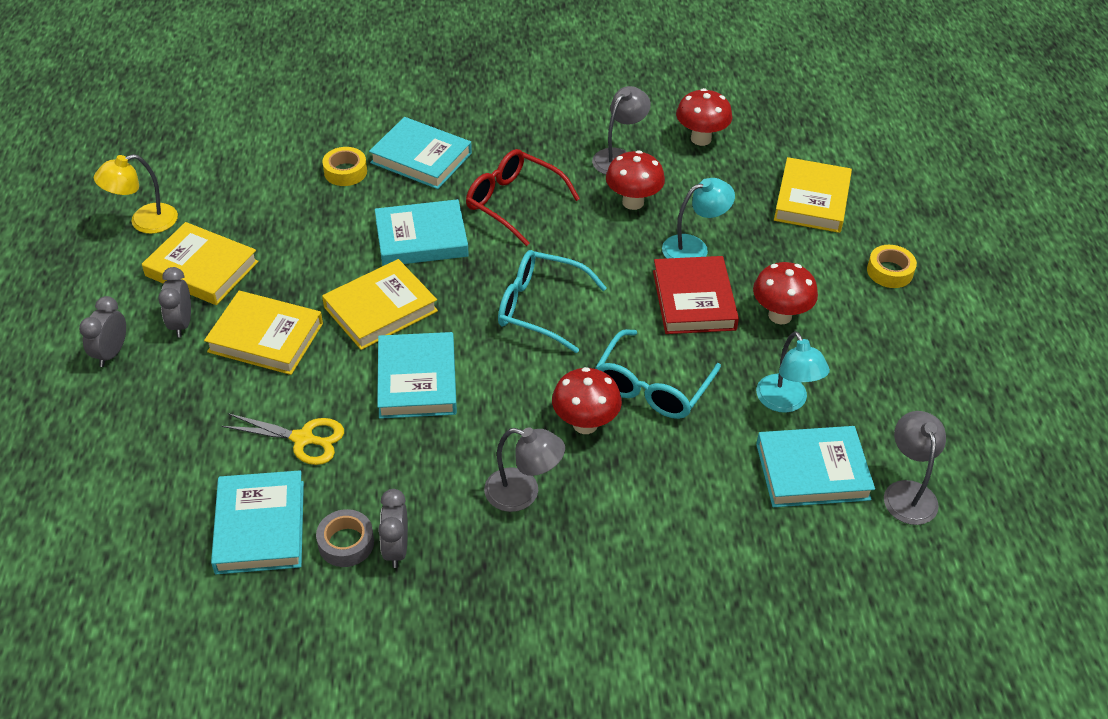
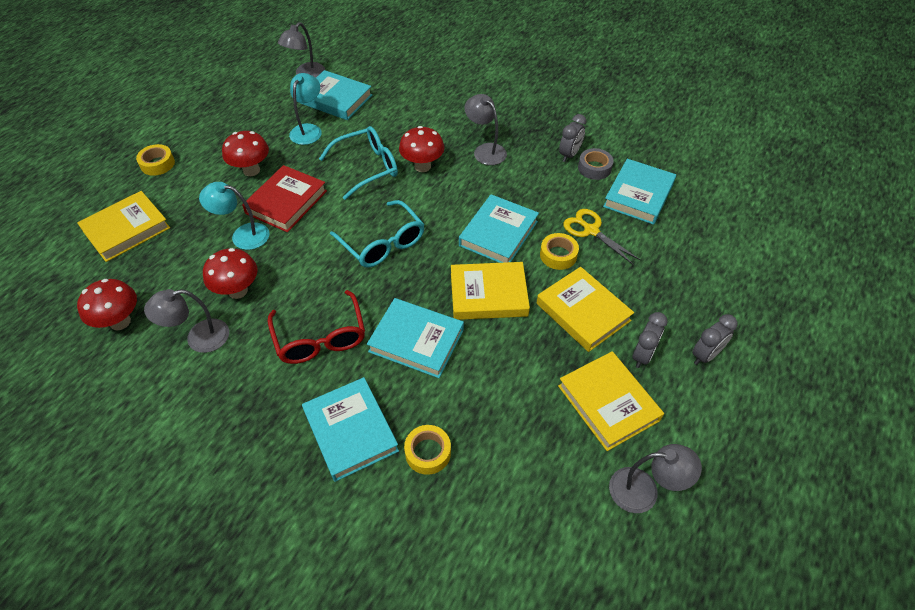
camera: 145 degrees left, 5 degrees up
yellow lamp [94,154,178,234] -> grey lamp [609,444,702,513]
none -> yellow tape [540,233,579,270]

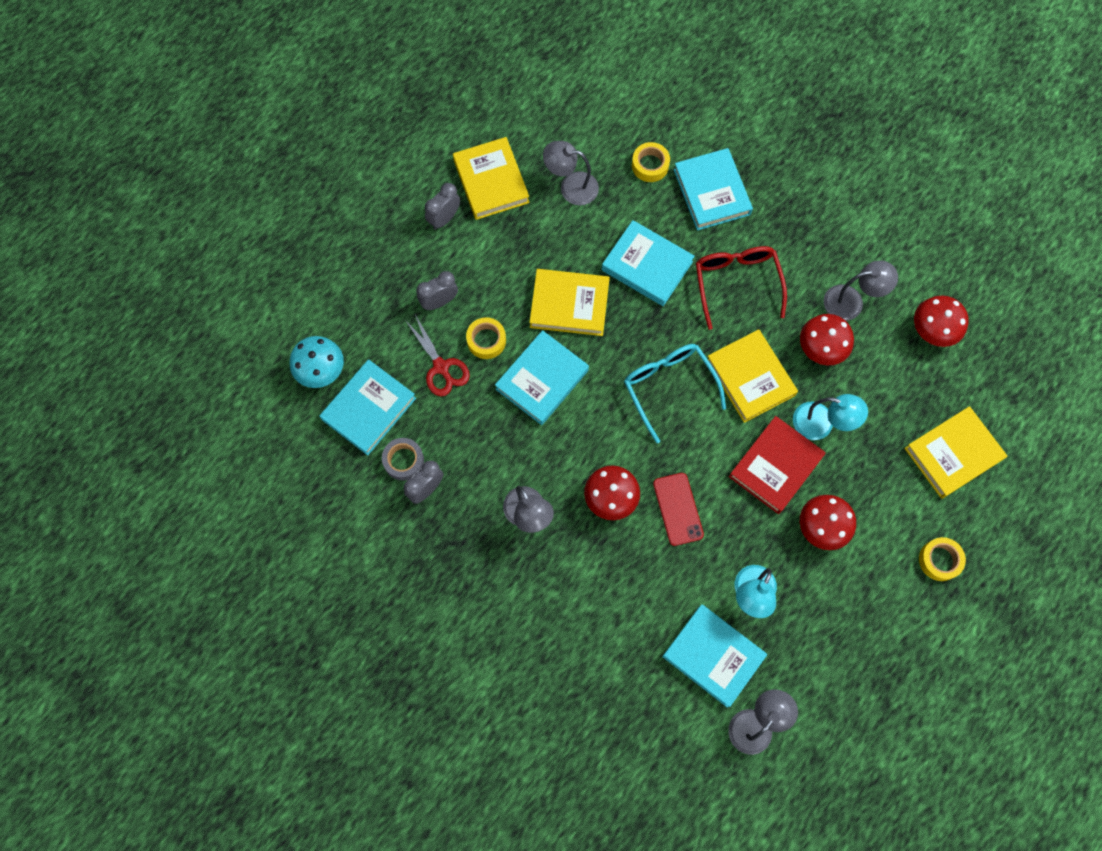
camera: 170 degrees left, 20 degrees up
turquoise glasses [319,126,398,200] -> red phone [653,473,704,546]
yellow book [537,267,634,352] -> yellow book moved to [708,329,798,423]
yellow scissors [563,209,640,265] -> red scissors [405,315,470,396]
grey lamp [609,444,702,513] -> grey lamp moved to [543,141,599,205]
grey clock [692,314,738,365] -> grey clock moved to [416,271,458,310]
none -> turquoise mushroom [290,336,344,388]

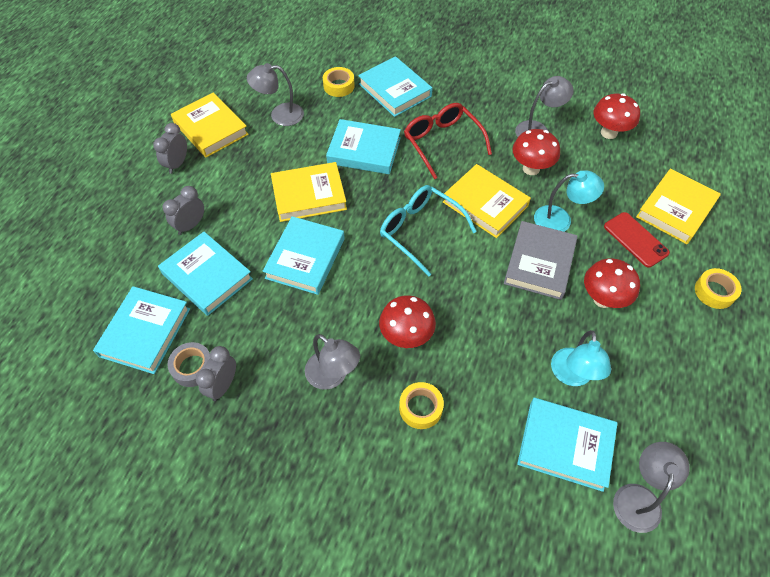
camera: 20 degrees left, 15 degrees down
turquoise mushroom [290,336,344,388] -> none
red scissors [405,315,470,396] -> turquoise book [158,232,253,316]
yellow tape [466,317,506,359] -> yellow tape moved to [399,382,444,429]
red phone [653,473,704,546] -> red phone moved to [604,212,670,268]
red book [729,416,826,514] -> grey book [504,221,578,300]

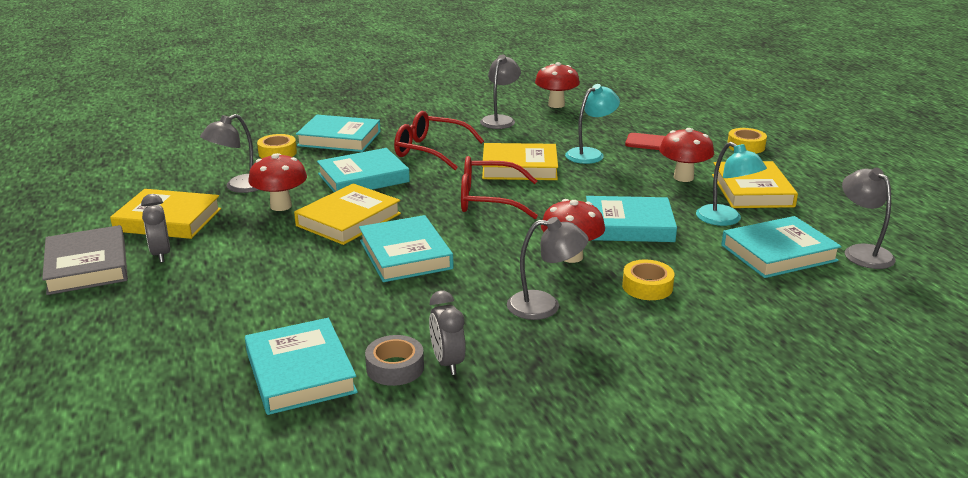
camera: 40 degrees left, 30 degrees down
turquoise book [158,232,253,316] -> turquoise book moved to [586,196,677,242]
grey clock [162,186,204,235] -> none
turquoise glasses [380,185,477,277] -> red glasses [461,156,538,219]
grey book [504,221,578,300] -> grey book moved to [42,225,128,295]
red mushroom [513,129,560,175] -> red mushroom moved to [248,153,307,211]
yellow book [636,168,721,244] -> yellow book moved to [712,161,798,208]

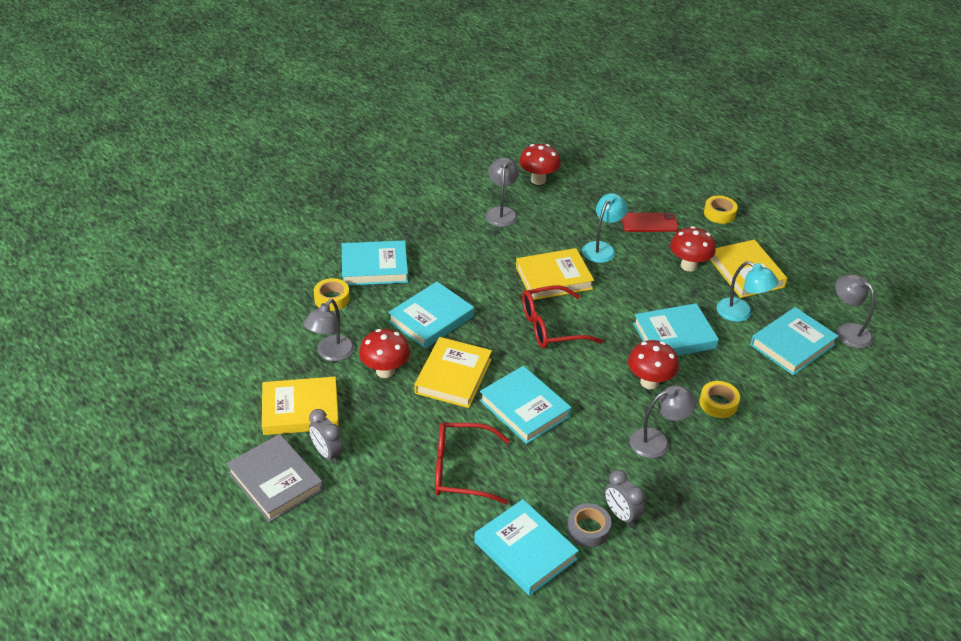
camera: 20 degrees left, 15 degrees up
red glasses [394,111,484,170] -> red glasses moved to [435,422,510,504]

